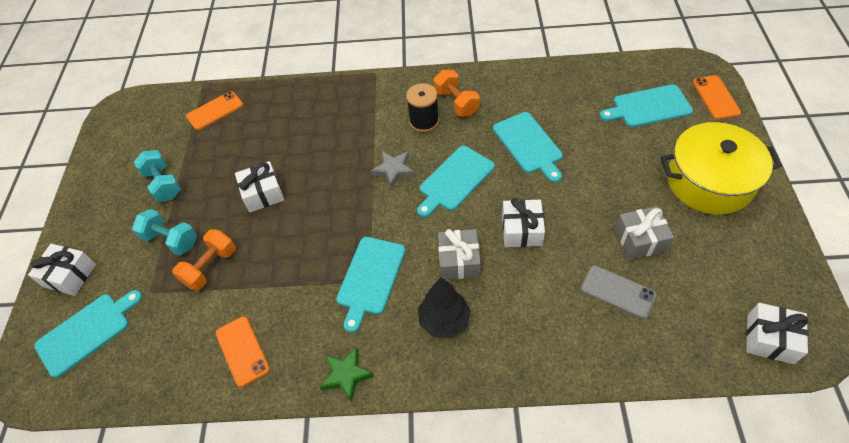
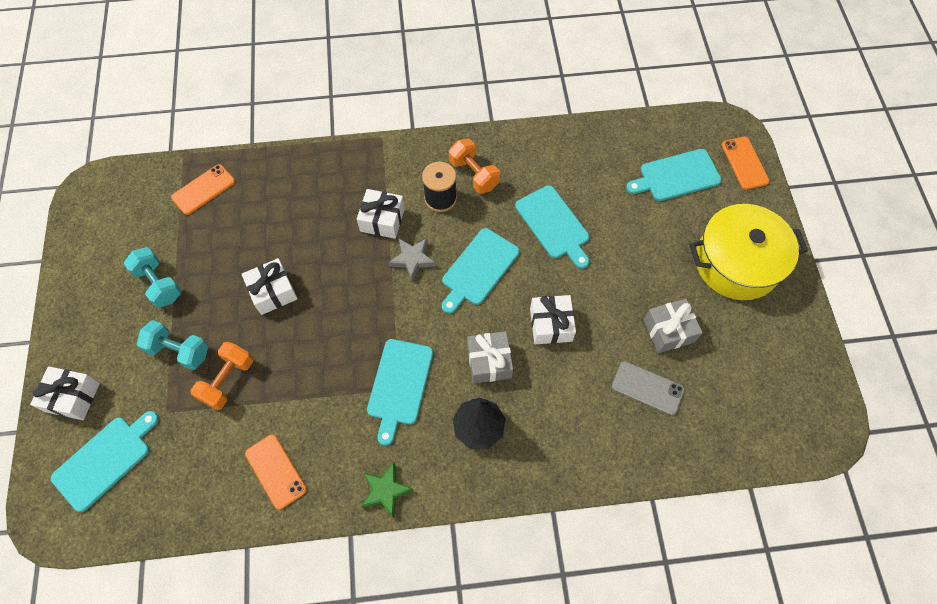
camera: 10 degrees left, 10 degrees up
white gift [746,303,808,364] -> white gift moved to [357,189,405,239]

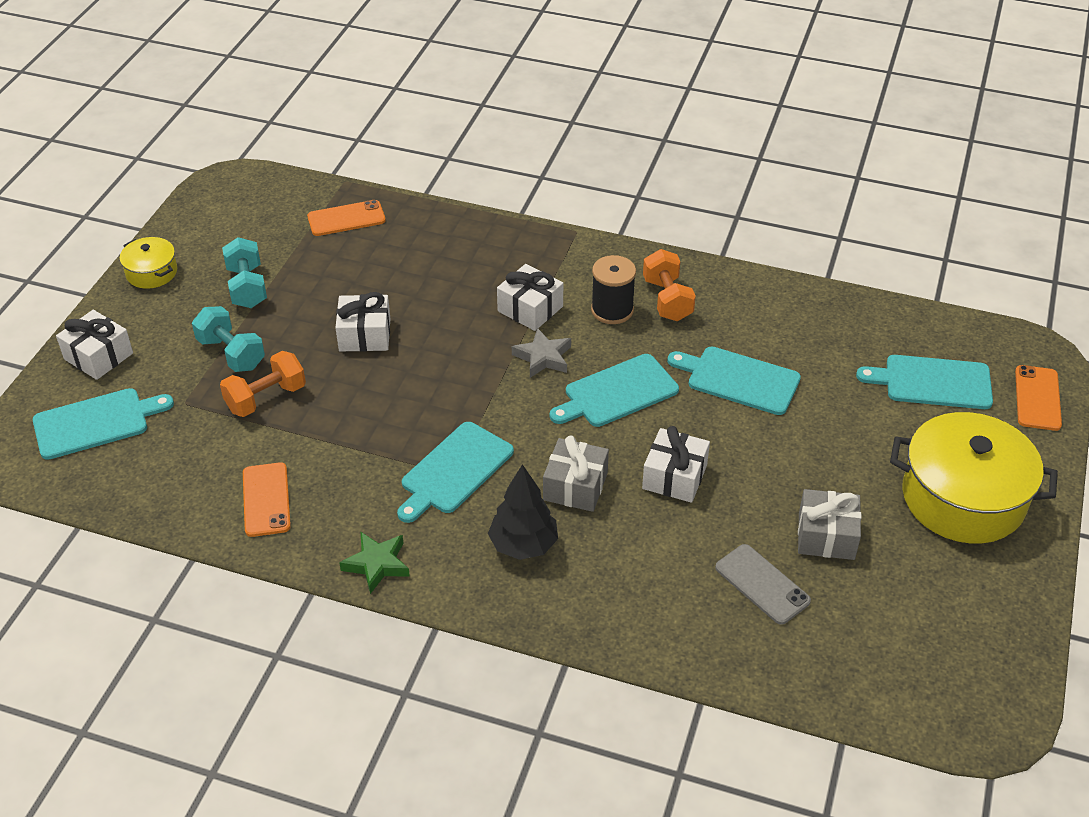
camera: 25 degrees right, 20 degrees down
turquoise cutting board [515,185,590,269] -> turquoise cutting board turned 120 degrees clockwise [667,347,801,415]
none -> yellow pot [119,237,177,289]

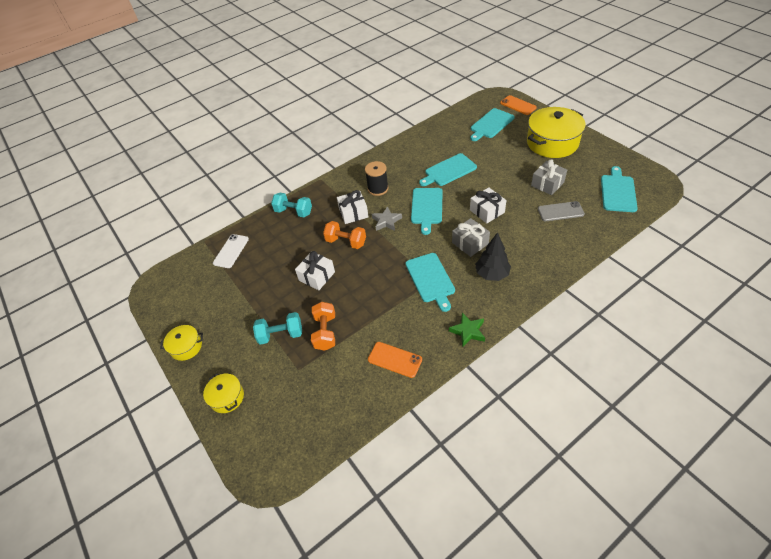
camera: 50 degrees left, 5 degrees up
turquoise cutting board [33,388,174,460] -> turquoise cutting board moved to [601,166,638,212]
white gift [56,310,133,380] -> yellow pot [203,373,244,413]
turquoise dumbbell [222,237,267,308] -> turquoise dumbbell moved to [271,193,312,217]
orange phone [307,200,386,236] -> white phone [213,234,249,268]
orange dumbbell [643,249,696,321] -> orange dumbbell moved to [323,221,366,249]

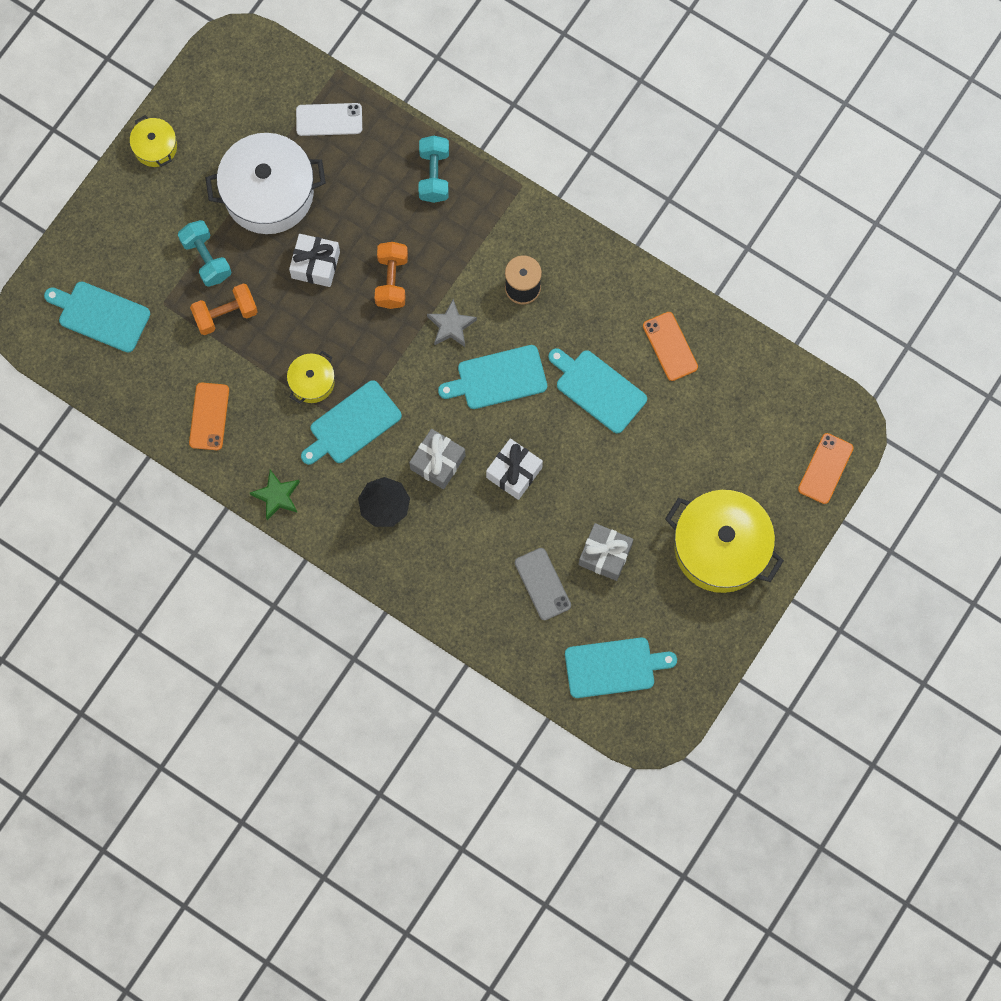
camera: 65 degrees right, 25 degrees up
yellow pot [203,373,244,413] -> yellow pot moved to [287,351,335,404]
white gift [337,190,368,224] -> none
turquoise cutting board [470,108,515,141] -> turquoise cutting board moved to [44,281,150,353]
none -> white pot [205,133,326,234]
none -> orange phone [643,312,698,381]

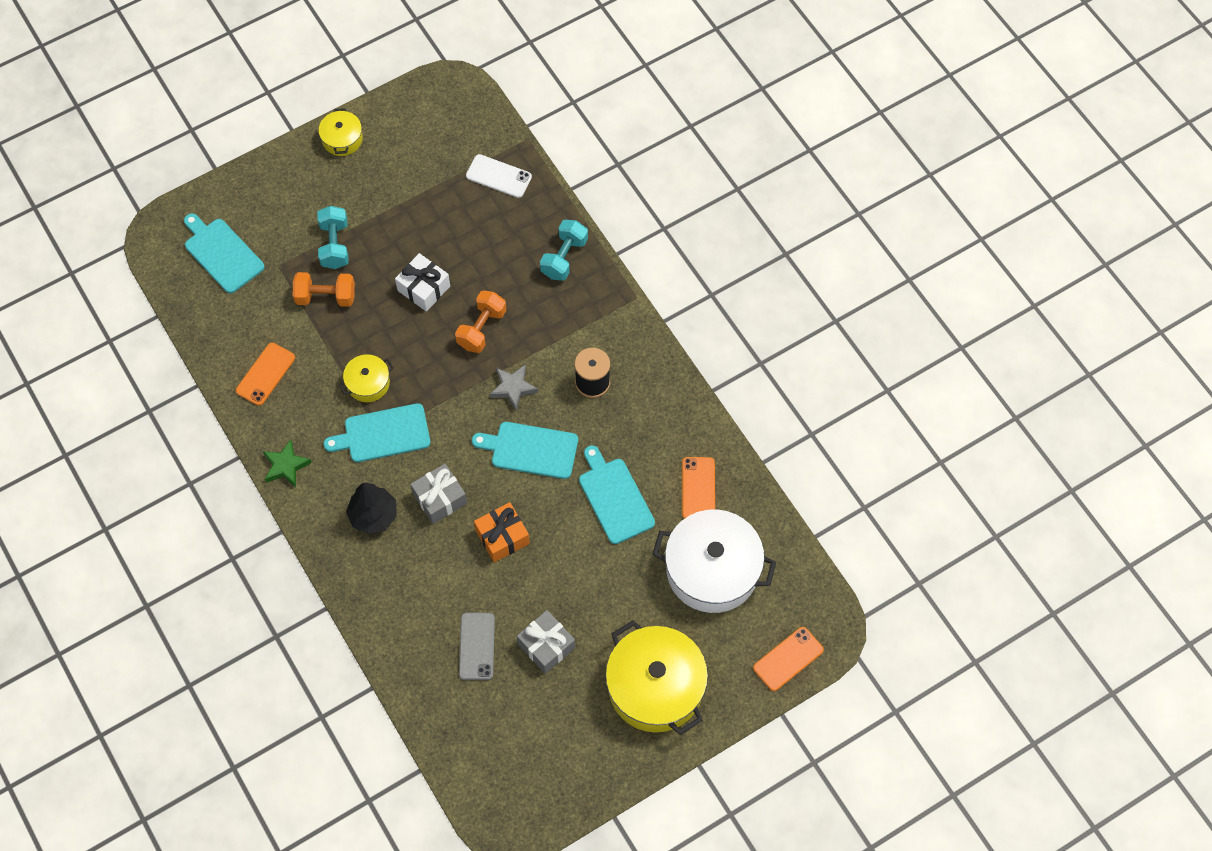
camera: 25 degrees right, 10 degrees down
white pot [205,133,326,234] -> white pot moved to [653,509,776,613]
white gift [486,439,543,500] -> orange gift [474,502,530,562]
turquoise cutting board [565,638,677,698] -> none

